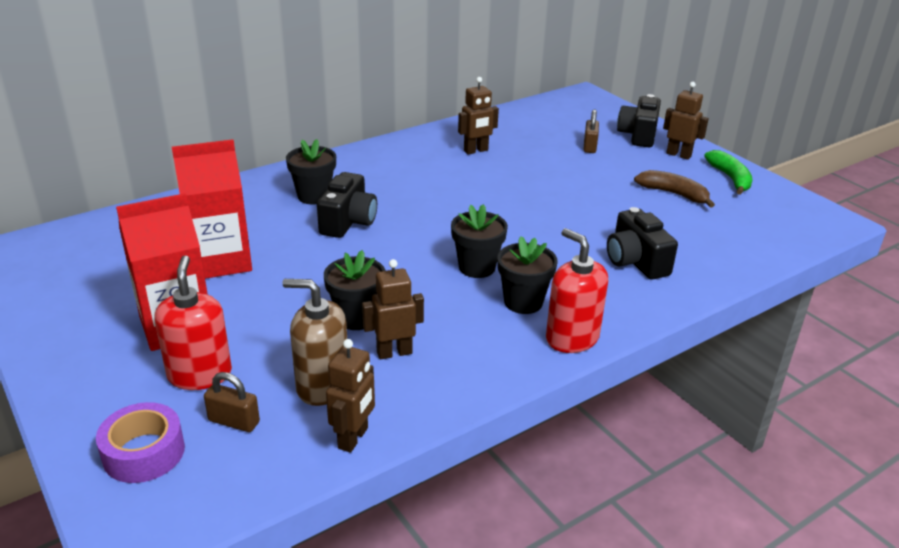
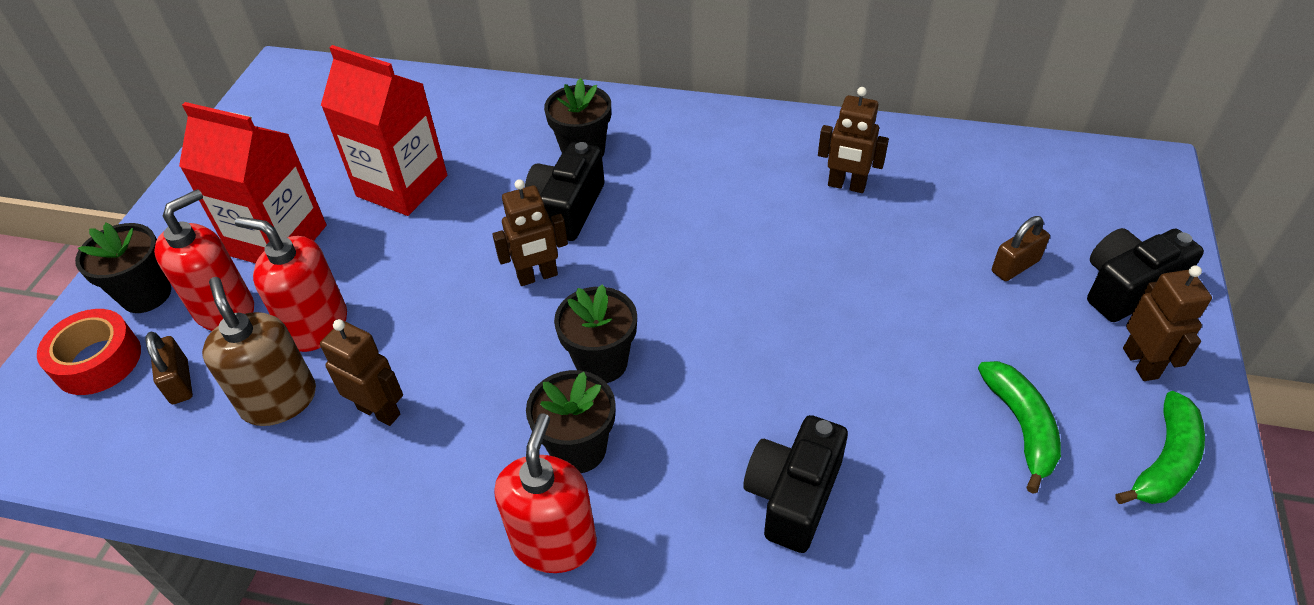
camera: 50 degrees right, 15 degrees up
purple tape [96,402,185,483] -> red tape [37,309,141,395]
black camera [317,172,377,238] -> black camera turned 135 degrees clockwise [525,142,604,241]
black flower pot [324,250,386,330] -> black flower pot moved to [75,223,171,313]
brown robot [326,339,375,453] -> brown robot moved to [492,179,568,286]
brown banana [634,170,715,208] -> green banana [978,361,1061,494]
none -> red soap dispenser [235,217,347,352]

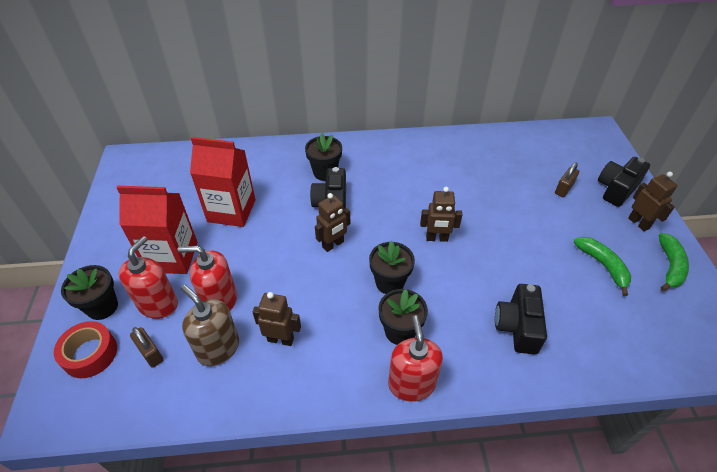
camera: 20 degrees left, 0 degrees up
brown robot [818,87,889,193] -> brown robot moved to [420,187,462,242]

